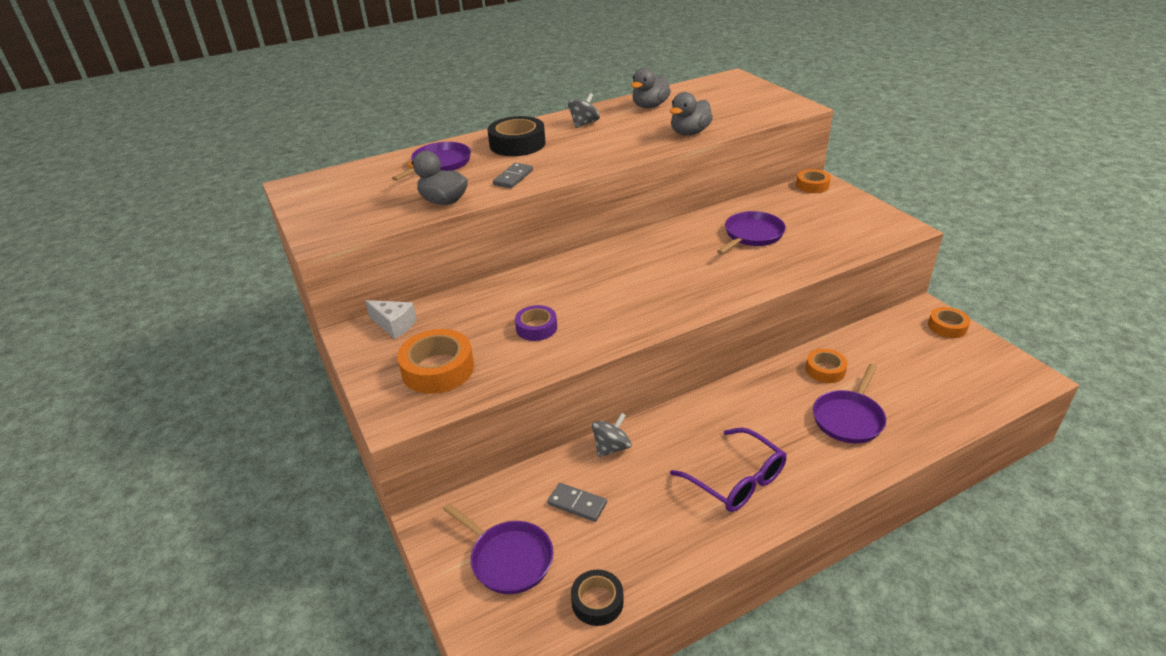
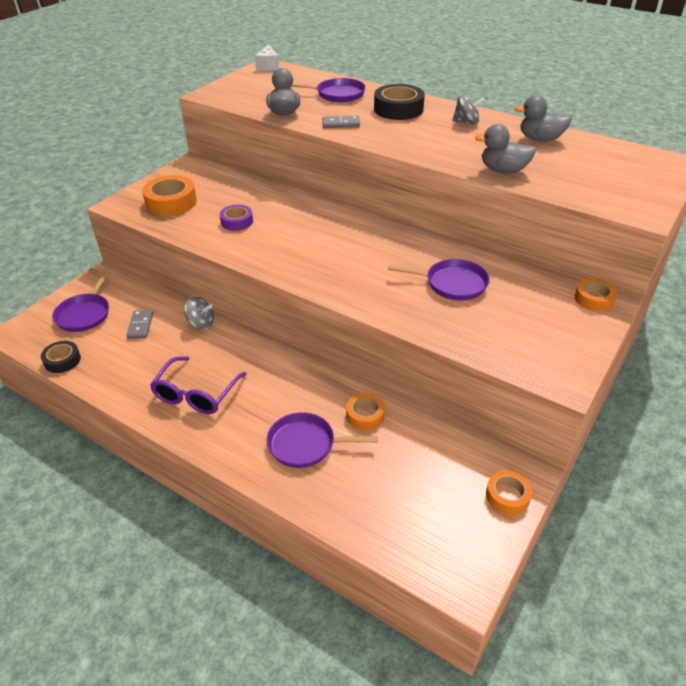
camera: 60 degrees right, 5 degrees up
white cheese [365,300,417,339] -> white cheese moved to [255,45,279,71]

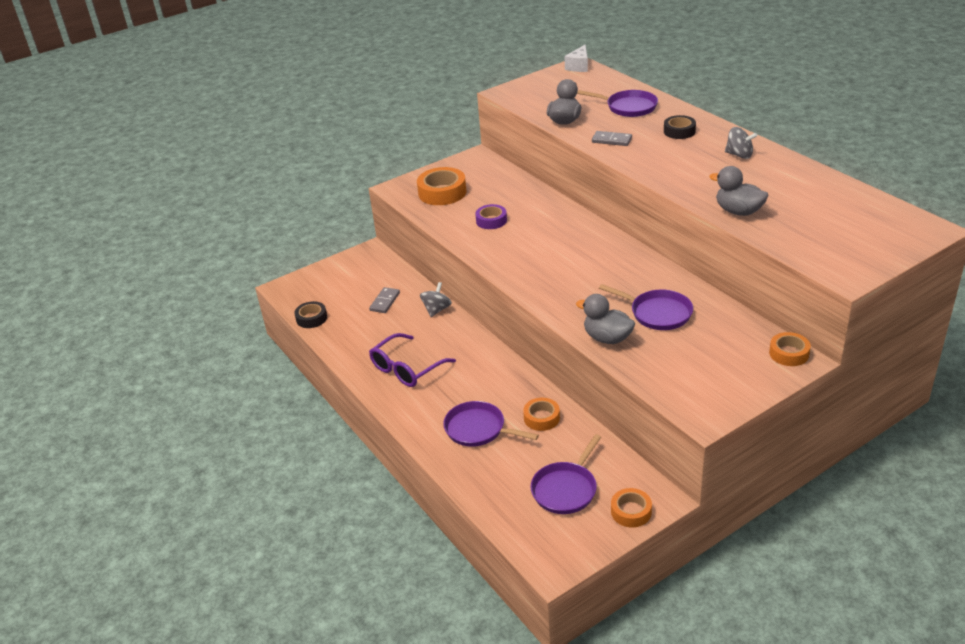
camera: 25 degrees right, 5 degrees down
purple pan [52,270,110,332] -> purple pan moved to [530,434,601,514]
grey spinning top [184,297,214,329] -> grey spinning top turned 105 degrees counterclockwise [420,282,452,317]
black tape [374,84,425,120] -> black tape [664,115,696,139], size x0.61
grey duck [514,95,572,142] -> grey duck moved to [576,294,635,344]

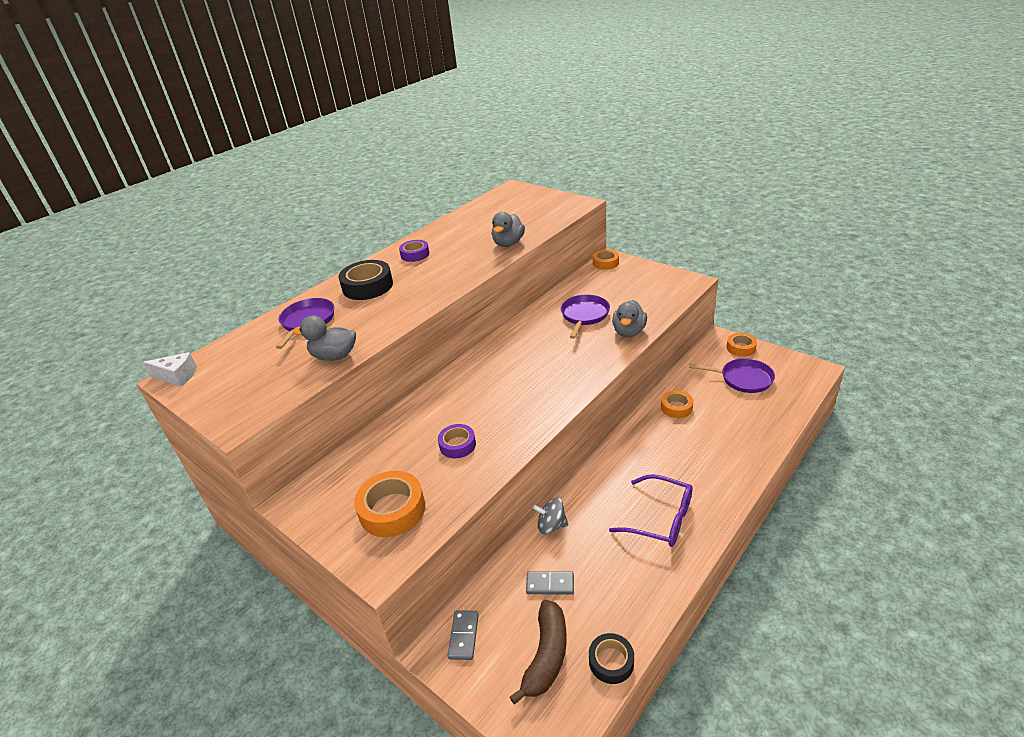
camera: 105 degrees left, 0 degrees up
purple pan [443,401,539,447] -> none
grey domino [592,131,632,146] -> grey domino moved to [448,610,479,660]
black tape [664,115,696,139] -> black tape [339,260,393,300], size x1.64
grey spinning top [725,127,757,159] -> purple tape [399,240,429,262]
none -> brown banana [510,600,567,704]

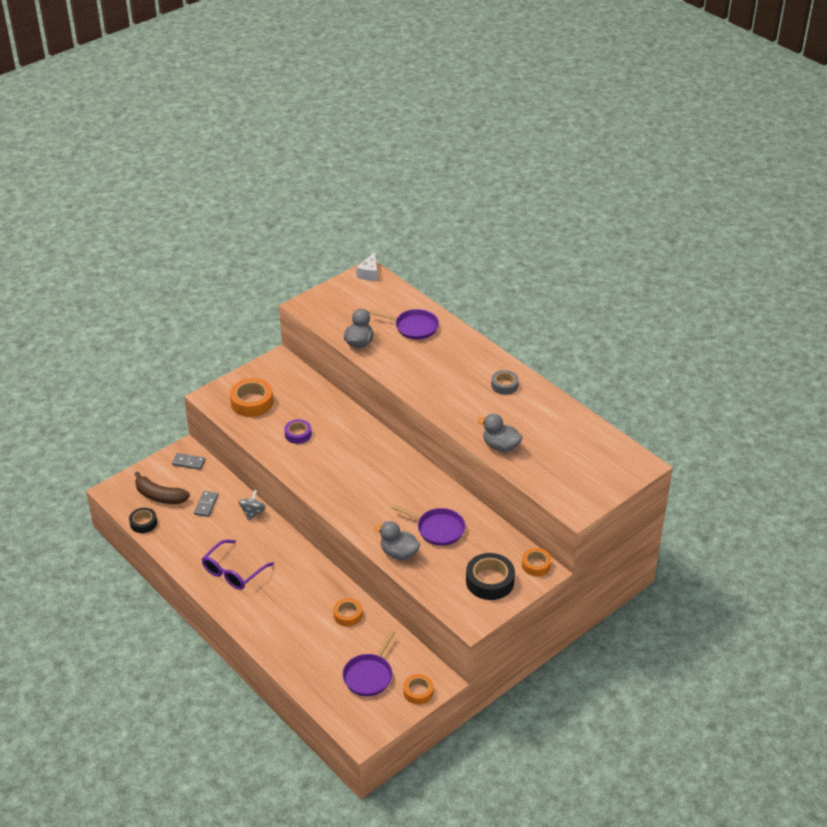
camera: 95 degrees right, 5 degrees up
black tape [339,260,393,300] -> black tape moved to [466,553,515,600]
purple tape [399,240,429,262] -> grey tape [491,370,519,395]

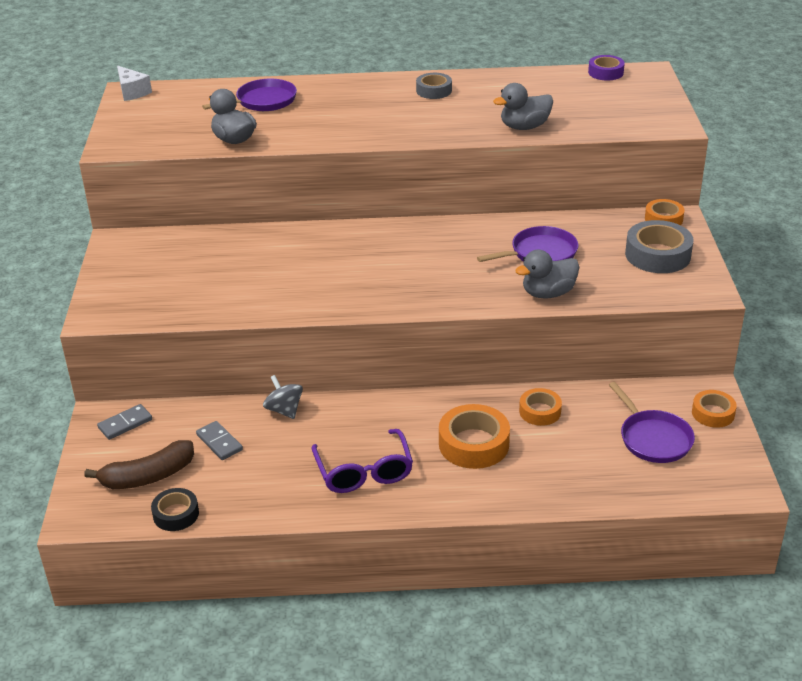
camera: 50 degrees left, 5 degrees down
orange tape [230,378,273,417] -> orange tape moved to [439,404,510,469]
purple tape [284,419,311,444] -> purple tape moved to [588,55,625,81]
black tape [466,553,515,600] -> grey tape [625,220,694,273]

